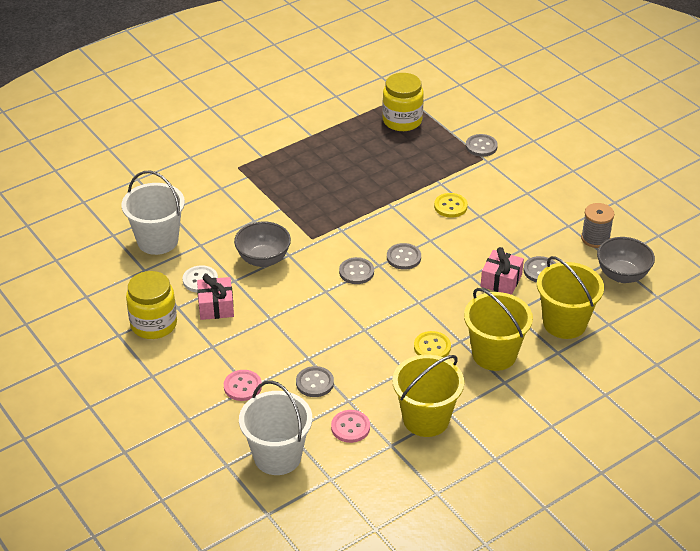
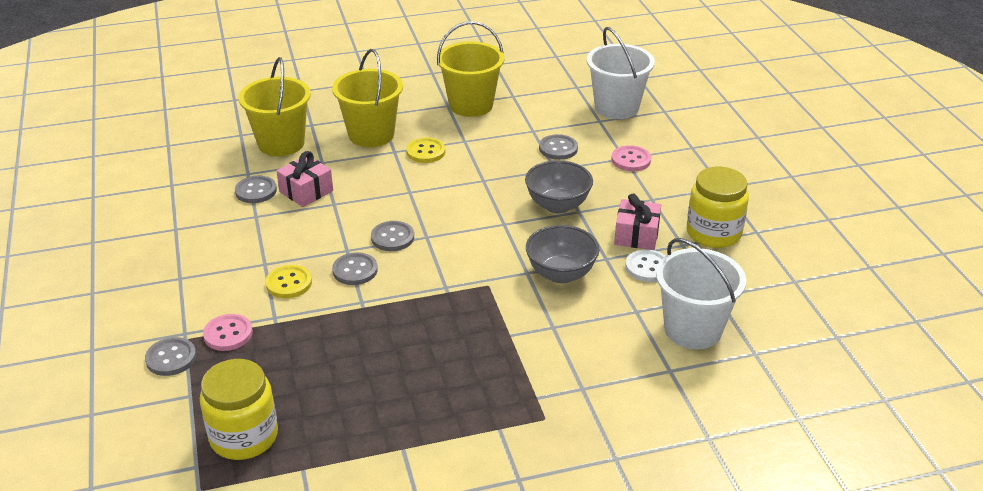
camera: 160 degrees left, 5 degrees down
pink button [331,410,370,443] -> pink button moved to [203,314,253,351]
grey button [339,257,374,284] -> grey button moved to [332,252,378,285]
grey spool [581,203,614,248] -> none
grey bowl [597,237,655,283] -> grey bowl moved to [525,160,593,213]

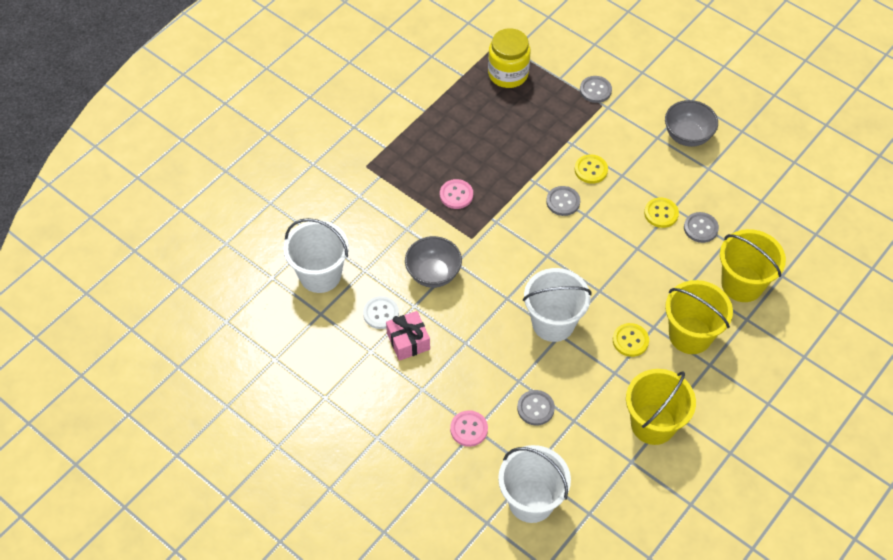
camera: 145 degrees right, 20 degrees up
pink button [203,314,253,351] -> pink button moved to [440,179,473,209]
pink gift [276,151,333,207] -> none
grey button [371,221,414,251] -> none
grey bowl [525,160,593,213] -> grey bowl moved to [665,100,718,147]
yellow jar [687,167,749,248] -> none
none -> white bucket [523,268,592,342]
none -> yellow button [644,198,679,228]

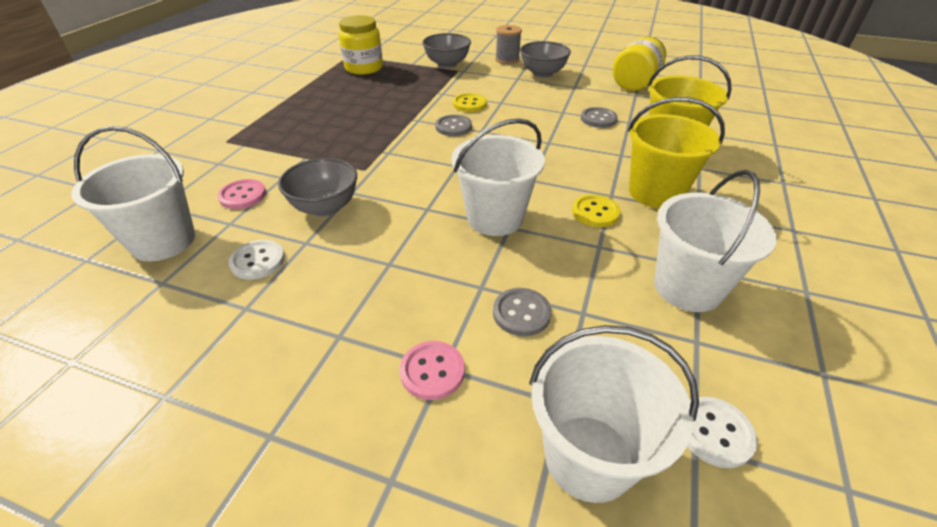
camera: 20 degrees left, 15 degrees down
pink gift [386,311,430,361] -> none
pink button [440,179,473,209] -> pink button moved to [218,179,266,209]
grey button [580,76,612,103] -> grey bowl [422,33,471,69]
yellow bucket [626,369,696,445] -> white bucket [654,170,777,312]
yellow button [644,198,679,228] -> none
none -> grey spool [495,25,522,64]
none -> yellow jar [613,37,666,91]
none -> white button [687,397,757,468]

